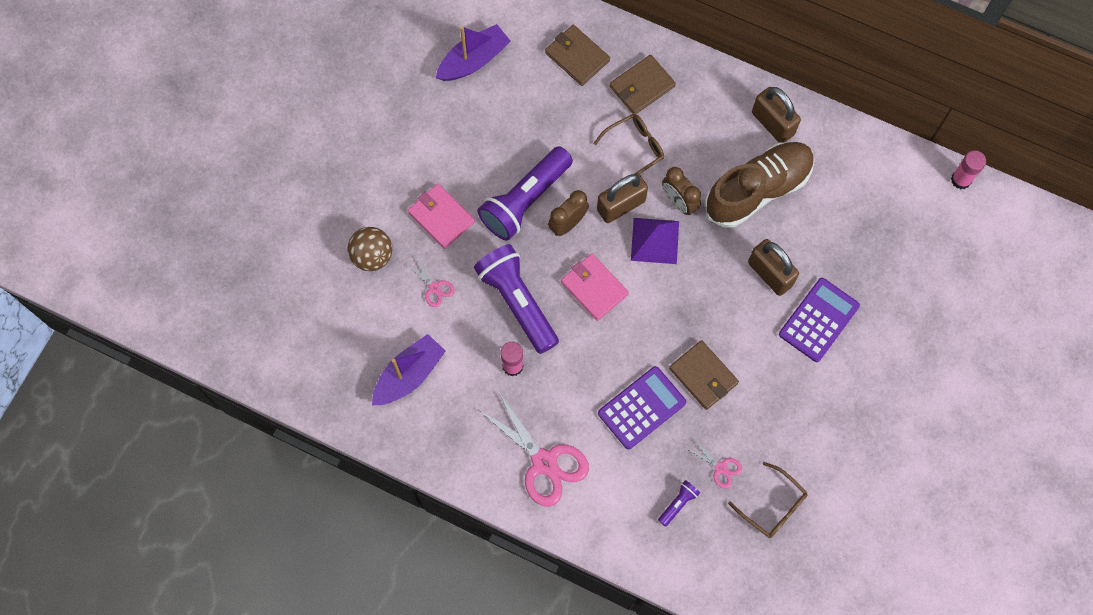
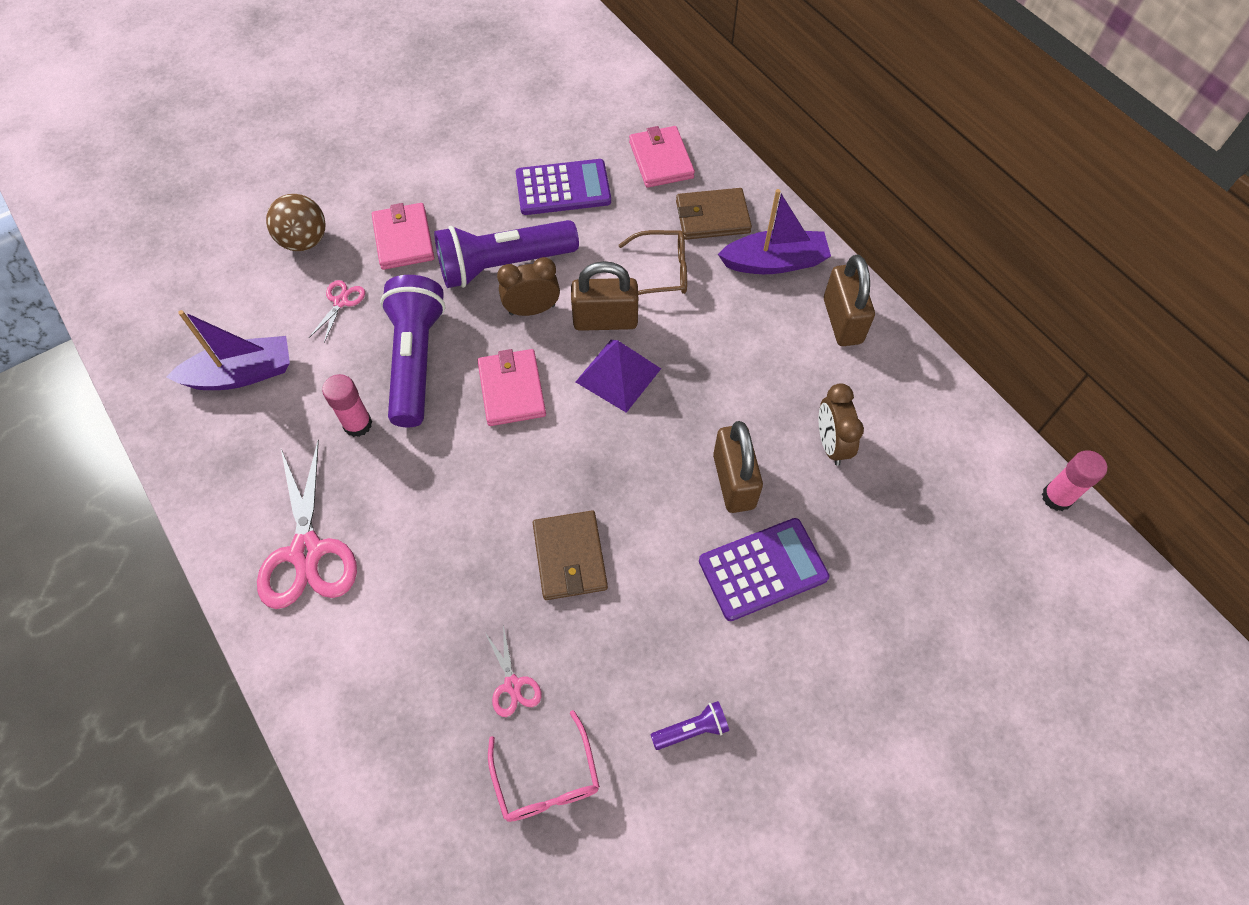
camera: 30 degrees right, 10 degrees down
pink scissors [406,256,455,307] -> pink scissors turned 150 degrees counterclockwise [309,280,365,343]
purple boat [436,24,511,81] -> purple boat moved to [718,189,831,274]
brown wallet [545,25,610,86] -> pink wallet [629,126,695,188]
purple calculator [598,366,686,449] -> purple calculator moved to [516,159,611,215]
purple flashlight [658,480,700,527] -> purple flashlight moved to [651,701,729,750]
brown clock [662,167,701,215] -> brown clock moved to [819,383,864,466]
brown shoe [705,142,815,228] -> none
brown glasses [728,462,808,538] -> pink glasses [488,710,600,822]

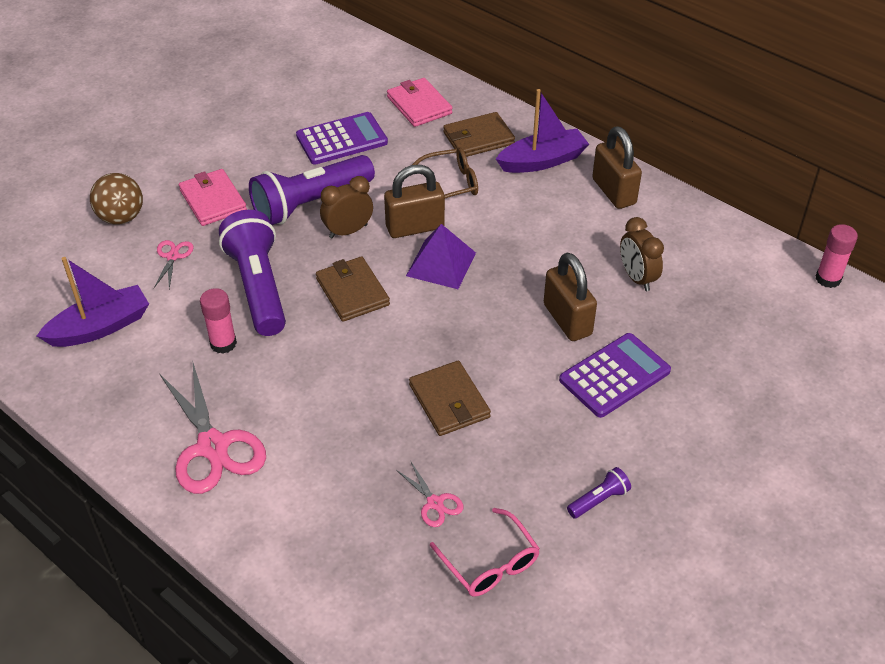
camera: 15 degrees left, 15 degrees down
pink wallet [477,349,546,426] -> brown wallet [316,256,390,322]

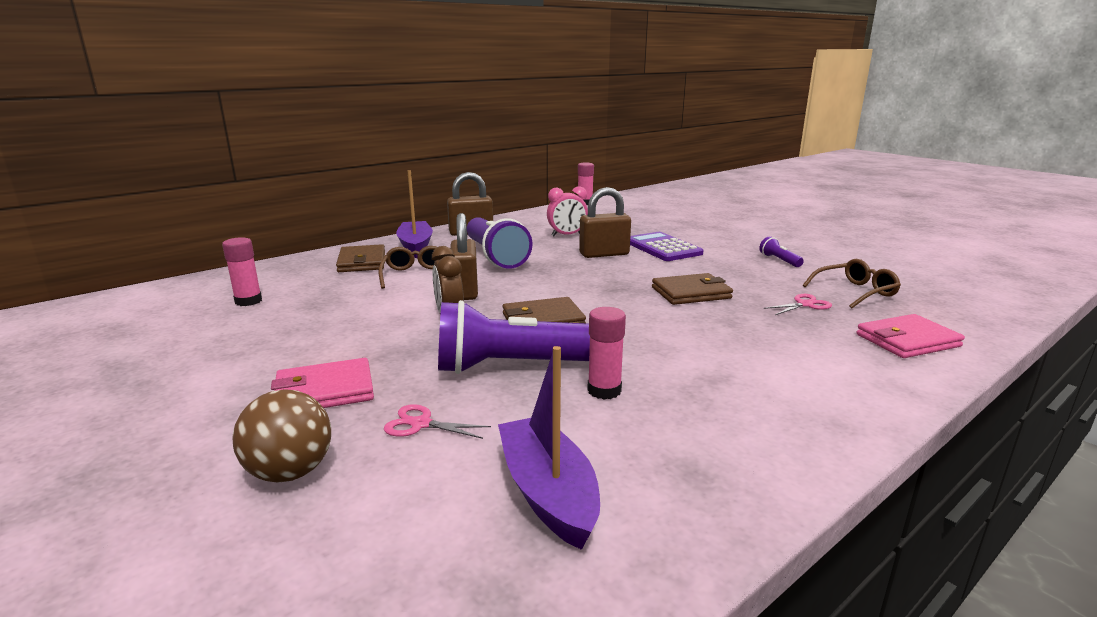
camera: 80 degrees left, 25 degrees down
pink scissors [159,363,266,494] -> none
purple flashlight [249,155,375,225] -> purple flashlight moved to [467,217,533,269]
purple calculator [296,112,388,165] -> none
pink wallet [387,78,452,127] -> pink wallet moved to [857,314,965,358]
purple pyramid [406,224,476,289] -> none
pink glasses [430,508,540,596] -> brown glasses [803,259,901,308]
brown clock [620,217,664,291] -> pink clock [547,186,588,236]
none -> pink glue stick [222,237,262,306]

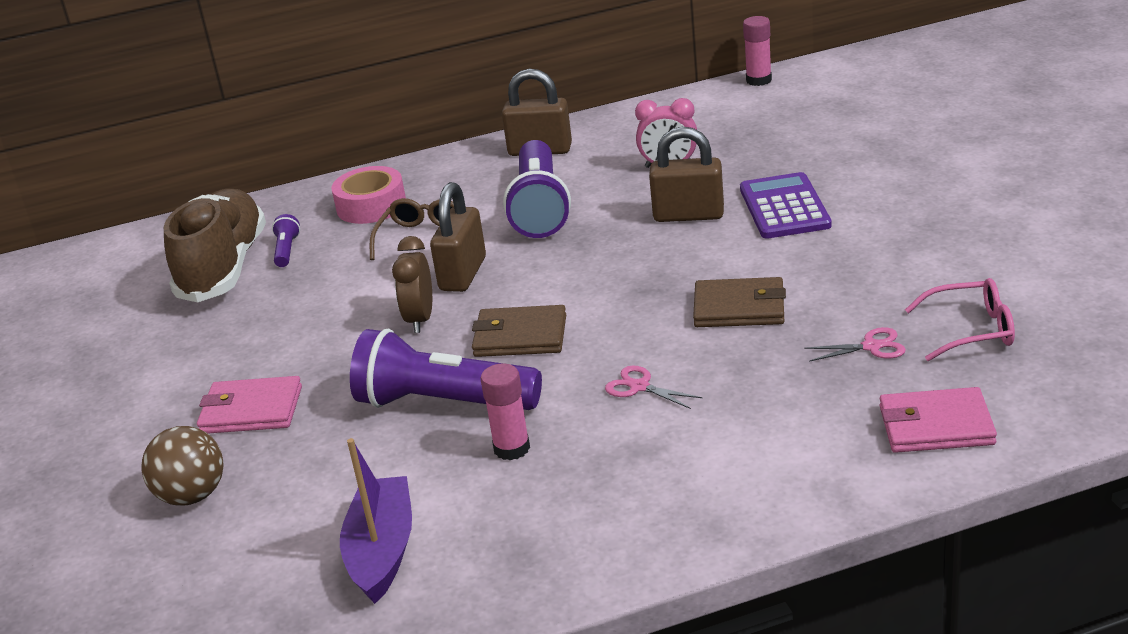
camera: 25 degrees right, 10 degrees up
pink glue stick [222,237,262,306] -> brown shoe [164,189,266,302]
brown wallet [336,244,385,272] -> pink tape [331,166,406,224]
pink scissors [384,404,491,439] -> pink scissors moved to [605,366,702,409]
purple boat [396,170,433,258] -> none
purple flashlight [759,236,804,267] -> purple flashlight moved to [272,214,300,267]
brown glasses [803,259,901,308] -> pink glasses [905,278,1015,361]

